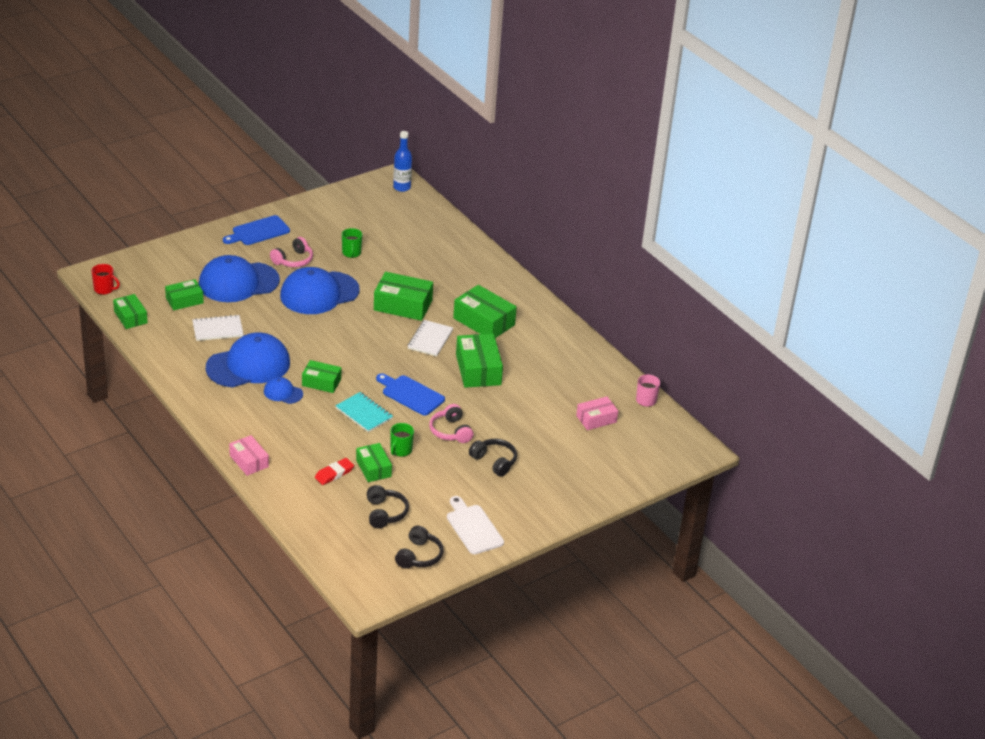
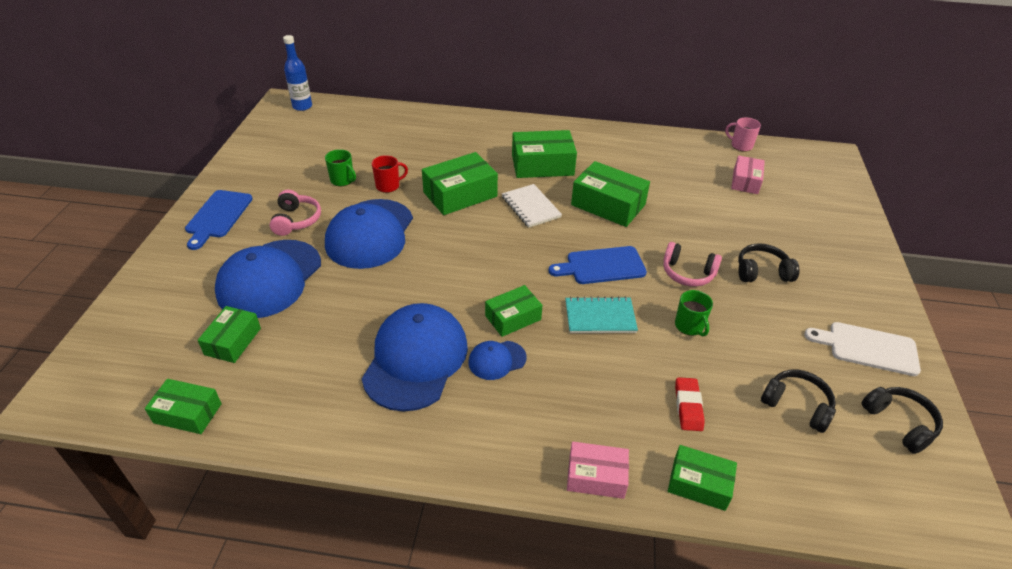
camera: 45 degrees left, 5 degrees up
red mug [91,264,120,295] -> red mug moved to [372,155,408,193]
white notebook [192,315,243,341] -> none
green box [356,443,392,482] -> green box moved to [668,445,737,511]

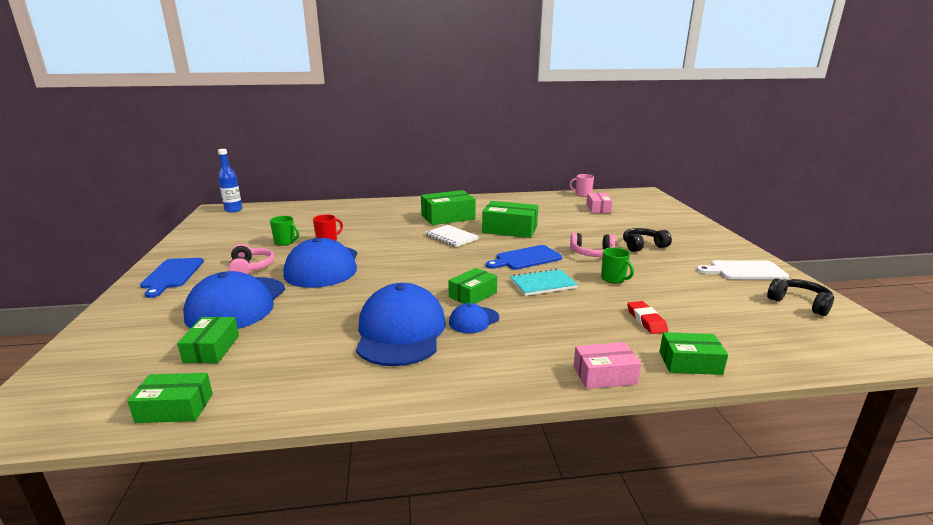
camera: 15 degrees left, 20 degrees down
green box [422,152,498,215] -> none
black headphones [761,370,836,433] -> none

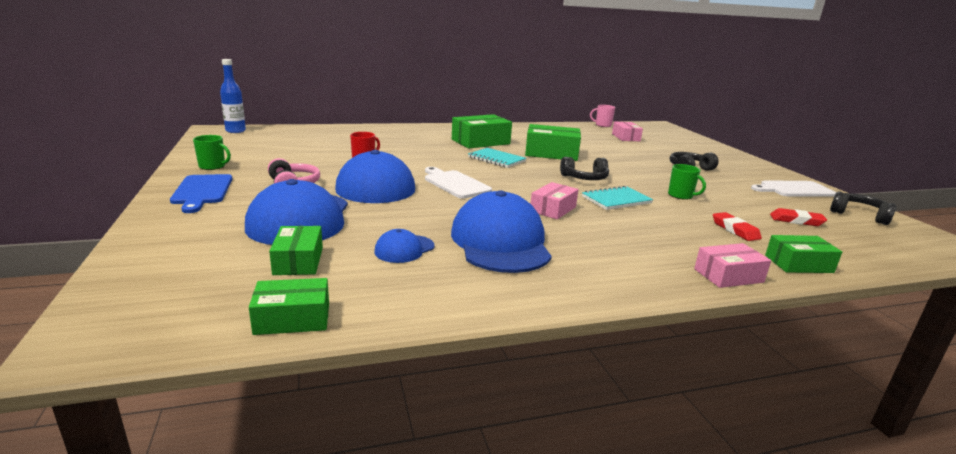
camera: 10 degrees left, 0 degrees up
green mug [270,216,299,246] -> green mug moved to [193,135,231,170]
white notebook [425,225,479,247] -> turquoise notebook [468,148,526,168]
green box [448,268,497,304] -> pink box [531,182,579,219]
blue cap [449,303,499,333] -> blue cap moved to [375,229,435,263]
blue cutting board [486,245,562,270] -> black headphones [560,157,609,180]
pink headphones [570,233,615,257] -> none
none -> white cutting board [425,167,492,199]
none -> red eraser [770,208,827,226]

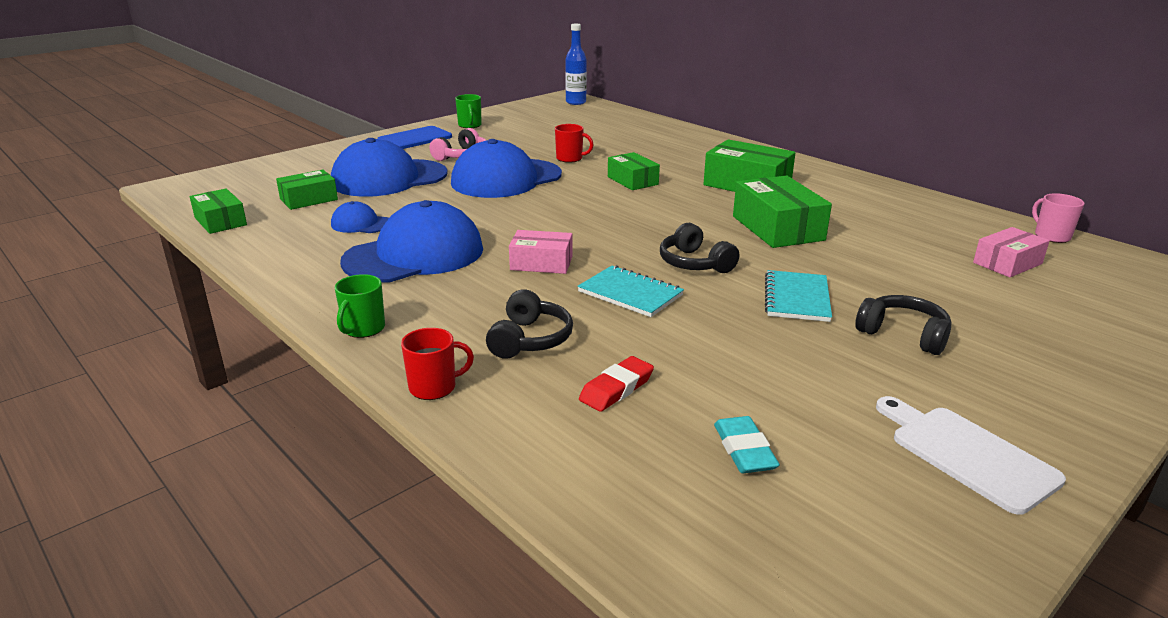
camera: 65 degrees right, 5 degrees up
white cutting board [425,167,492,199] -> none
turquoise notebook [468,148,526,168] -> turquoise notebook moved to [765,270,832,322]
green mug [668,164,706,200] -> green mug moved to [335,274,385,338]
pink box [694,243,771,288] -> red mug [401,328,474,400]
green box [765,235,842,273] -> green box moved to [608,152,660,190]
red eraser [770,208,827,226] -> turquoise eraser [714,416,780,473]
black headphones [830,191,896,225] -> black headphones moved to [486,289,573,359]

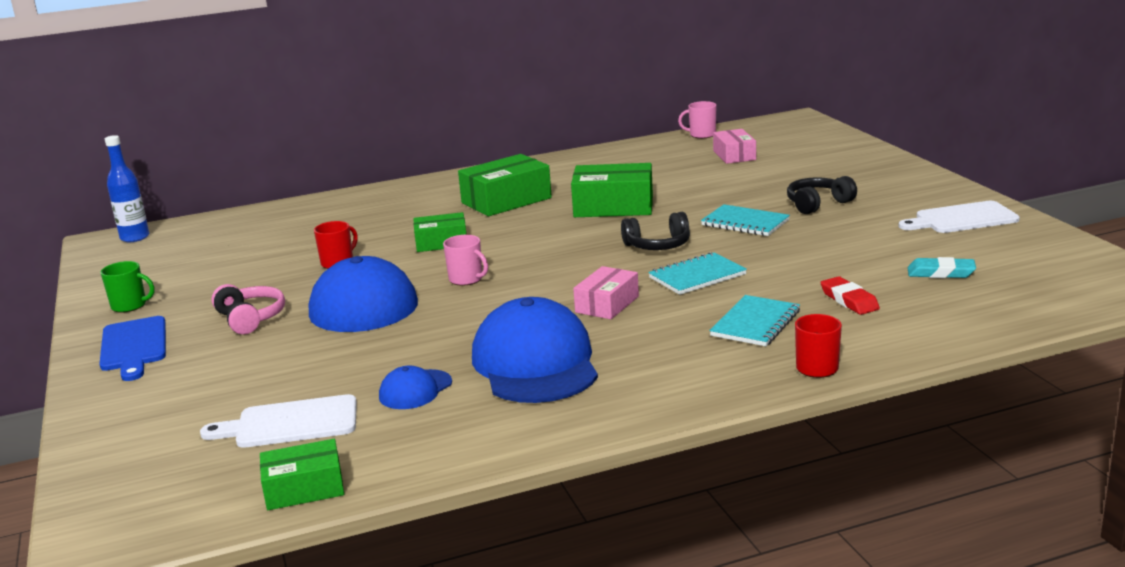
camera: 65 degrees left, 5 degrees down
green box [276,170,338,210] -> white cutting board [200,394,357,448]
blue cap [331,138,448,197] -> none
green mug [335,274,385,338] -> none
black headphones [486,289,573,359] -> turquoise notebook [709,295,800,346]
none -> pink mug [443,235,488,286]

